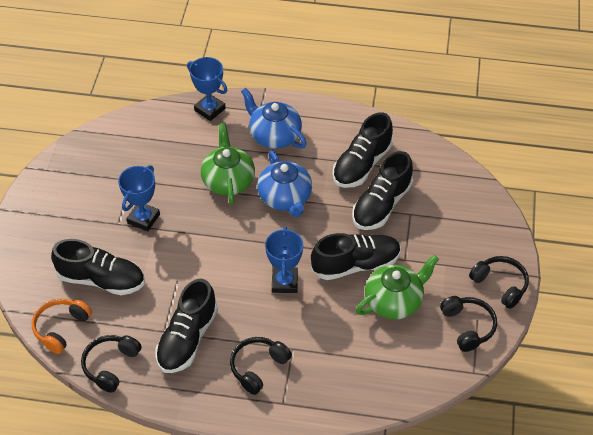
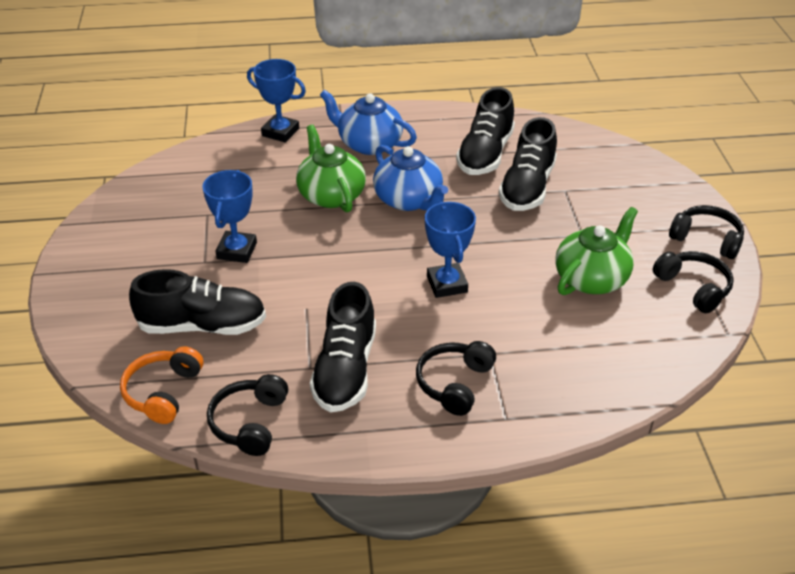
camera: 15 degrees left, 10 degrees down
black shoe [311,233,401,280] -> none

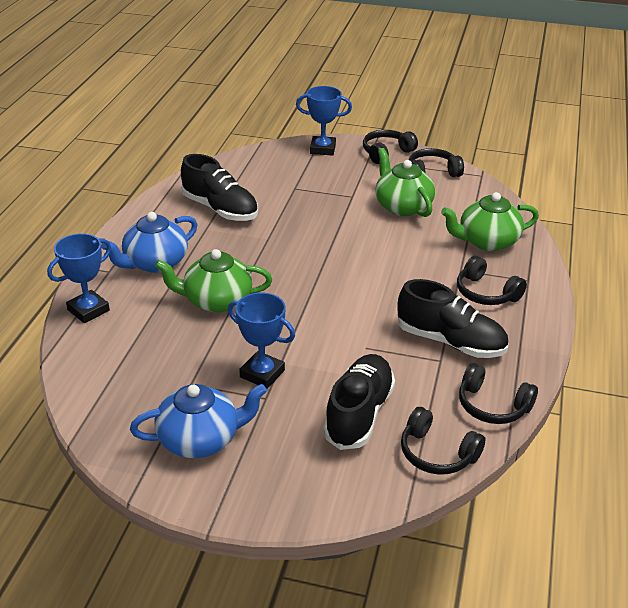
camera: 70 degrees left, 5 degrees down
orange headphones [120,346,203,424] -> black headphones [401,407,486,475]
blue teapot [373,145,448,211] -> blue teapot moved to [130,384,267,458]
blue trophy [425,202,476,298] -> blue trophy moved to [296,86,352,156]
black shoe [499,117,557,211] -> none
none -> green teapot [441,192,539,251]

